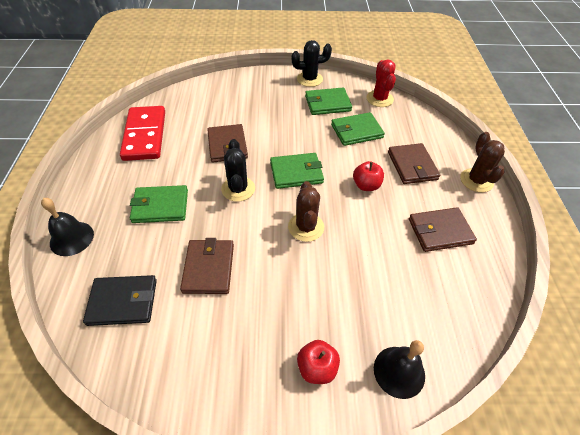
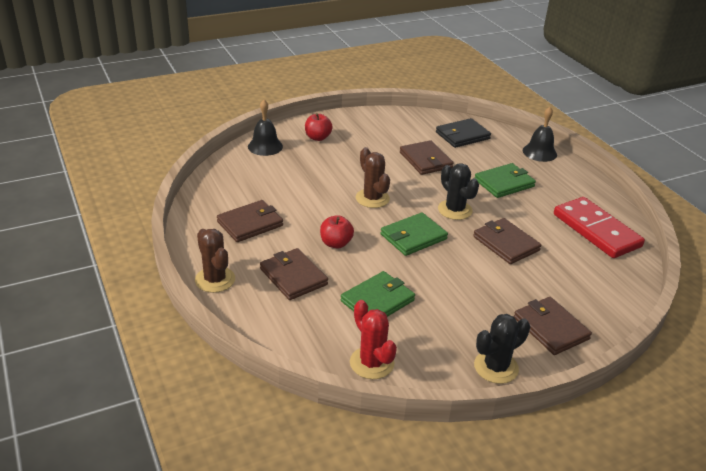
camera: 155 degrees right, 15 degrees down
green wallet [305,87,352,115] -> none
none -> brown wallet [514,297,592,355]

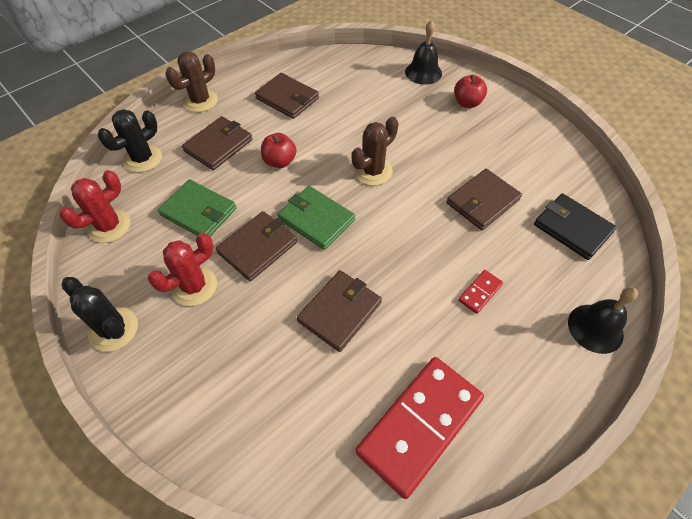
camera: 75 degrees right, 20 degrees up
black cactus [438,163,479,220] -> black cactus moved to [98,109,162,173]
green wallet [475,163,536,198] -> red domino [458,270,503,314]
brown wallet [514,297,592,355] -> brown wallet moved to [216,211,297,281]
none -> red cactus [148,233,217,306]

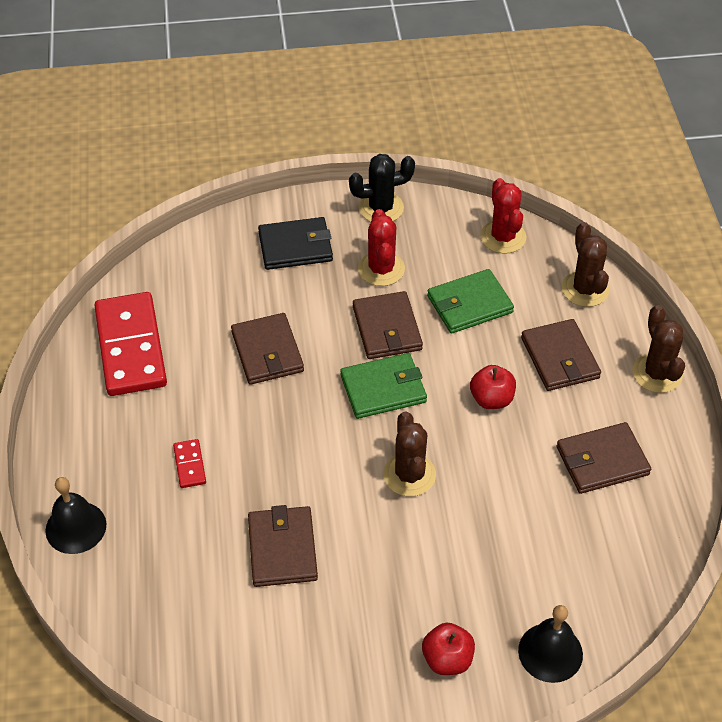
camera: 125 degrees right, 5 degrees down
black cactus [98,109,162,173] -> brown cactus [562,222,609,307]
black wallet [534,193,617,260] -> black wallet moved to [258,217,333,270]

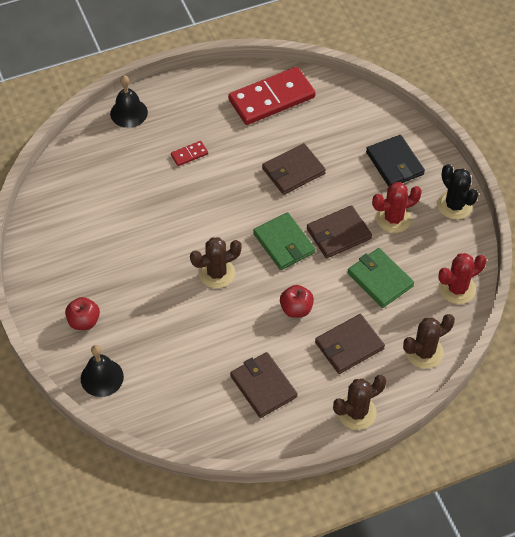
camera: 75 degrees right, 5 degrees up
brown wallet [248,505,318,587] -> none

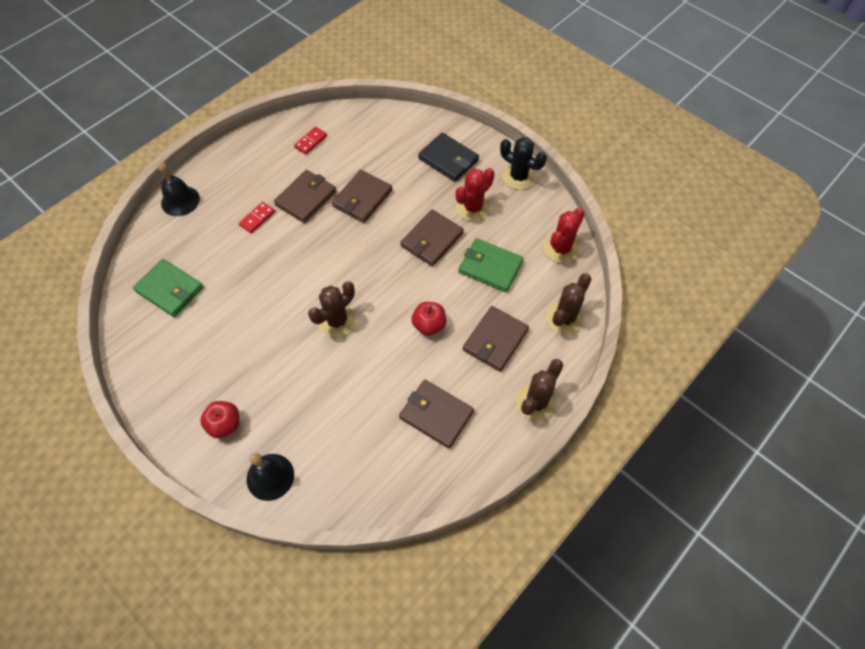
camera: 25 degrees left, 5 degrees up
red domino [228,67,316,125] -> red domino [294,127,327,155], size x0.42
green wallet [253,212,316,270] -> green wallet moved to [133,259,203,317]
none -> brown wallet [274,170,337,223]

